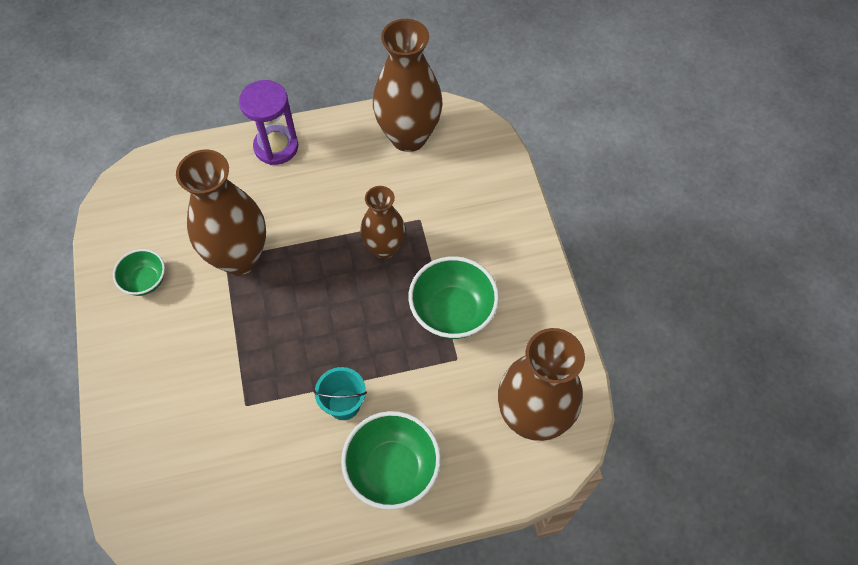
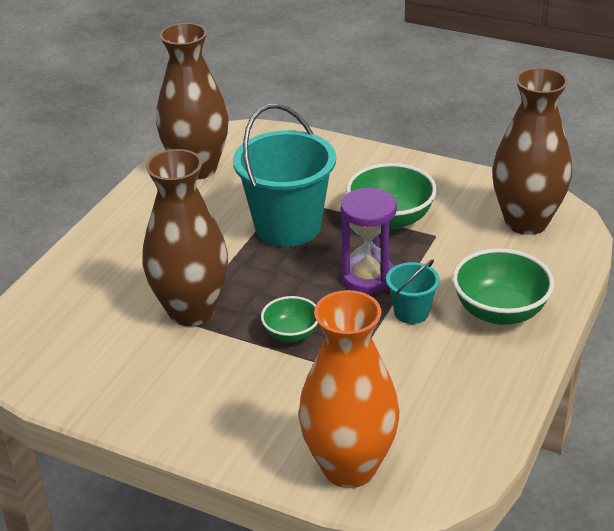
camera: 50 degrees left, 25 degrees down
green bowl [113,249,165,296] -> green bowl moved to [261,296,318,342]
purple hourglass [239,80,299,165] -> purple hourglass moved to [340,188,397,294]
brown vase [360,186,405,259] -> turquoise bucket [233,104,336,247]
none -> orange vase [298,290,399,488]

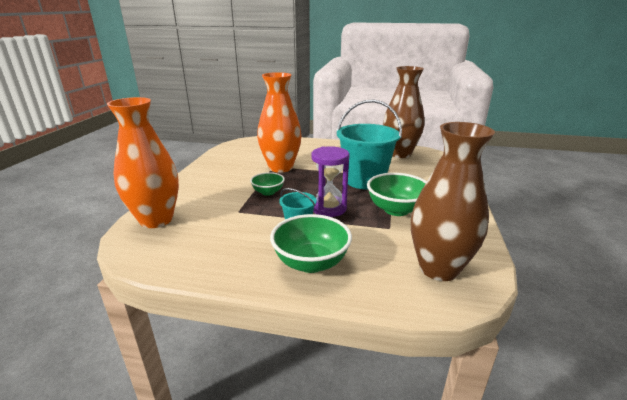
camera: 75 degrees right, 10 degrees down
brown vase [142,149,228,326] -> orange vase [257,72,302,173]

